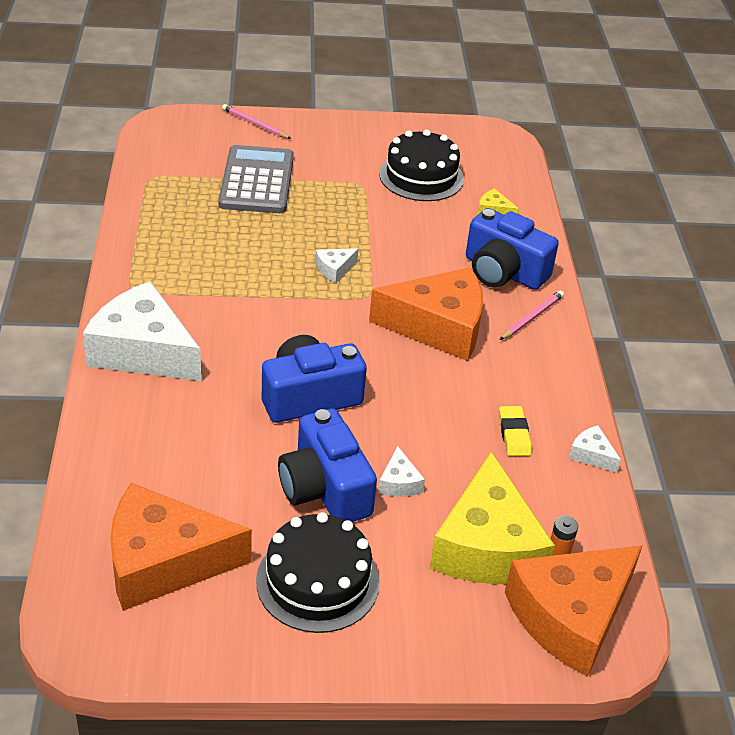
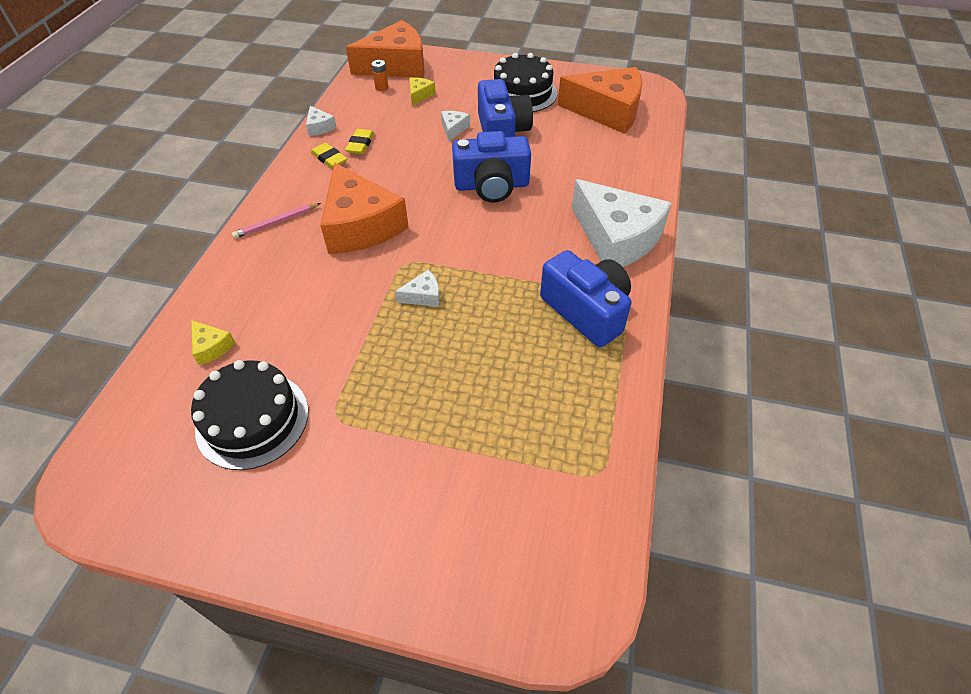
camera: 160 degrees left, 10 degrees up
grey calculator [219,145,294,213] -> none
pink pencil [222,104,292,139] -> none
orange cheese [369,267,483,361] -> orange cheese turned 135 degrees counterclockwise [320,163,409,254]
yellow cheese [430,451,555,584] -> yellow cheese [409,77,436,106], size x0.41
blue camera [466,208,559,290] -> blue camera moved to [540,250,631,347]
none -> yellow eraser [311,143,347,169]

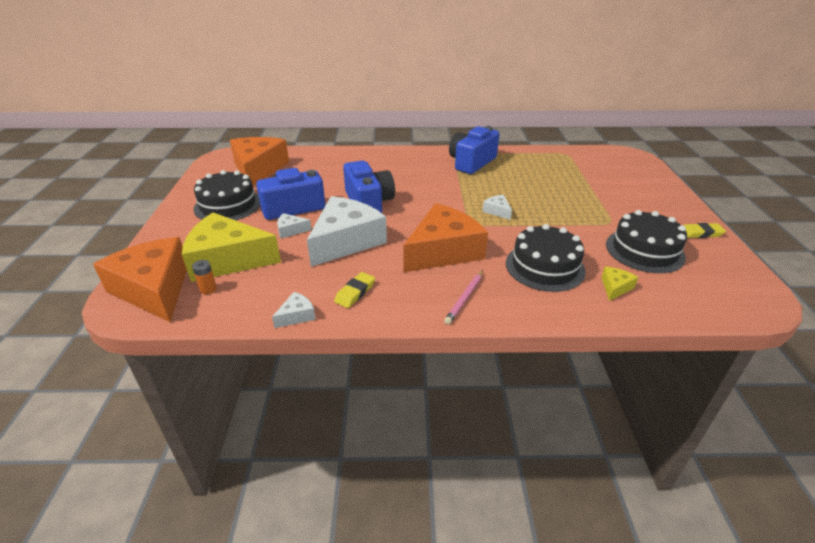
camera: 105 degrees left, 15 degrees down
pink pencil [232,203,321,239] -> pink pencil turned 75 degrees clockwise [444,270,483,324]
yellow eraser [345,129,374,154] -> yellow eraser moved to [683,223,726,238]
yellow cheese [409,77,436,106] -> yellow cheese [182,213,281,282], size x2.44
white cheese [572,179,672,267] -> white cheese moved to [307,196,387,267]
none -> black cake [506,224,586,292]

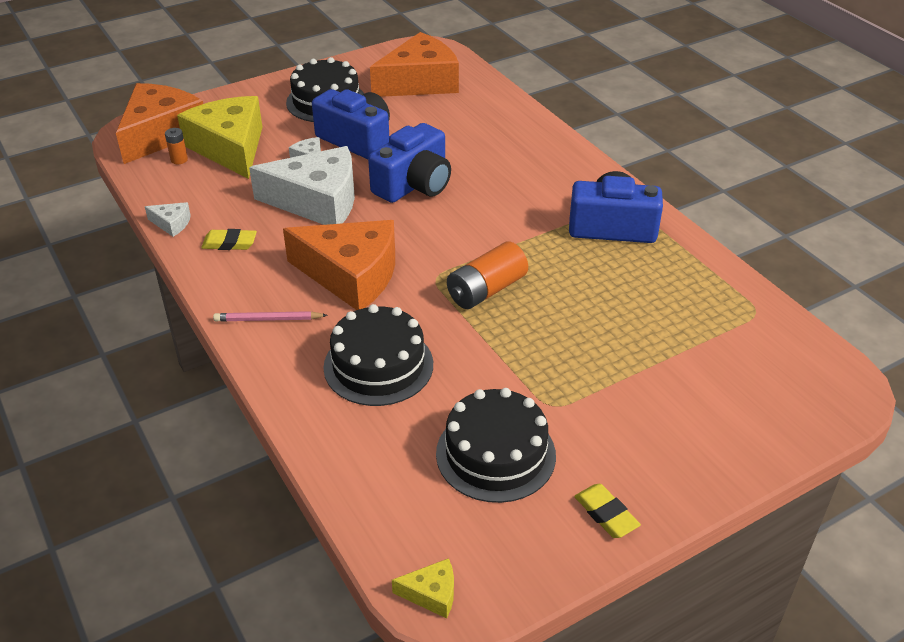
camera: 60 degrees right, 5 degrees up
white cheese [482,195,512,220] -> orange battery [447,242,528,309]
yellow cheese [601,267,638,301] -> yellow cheese moved to [392,558,454,619]

